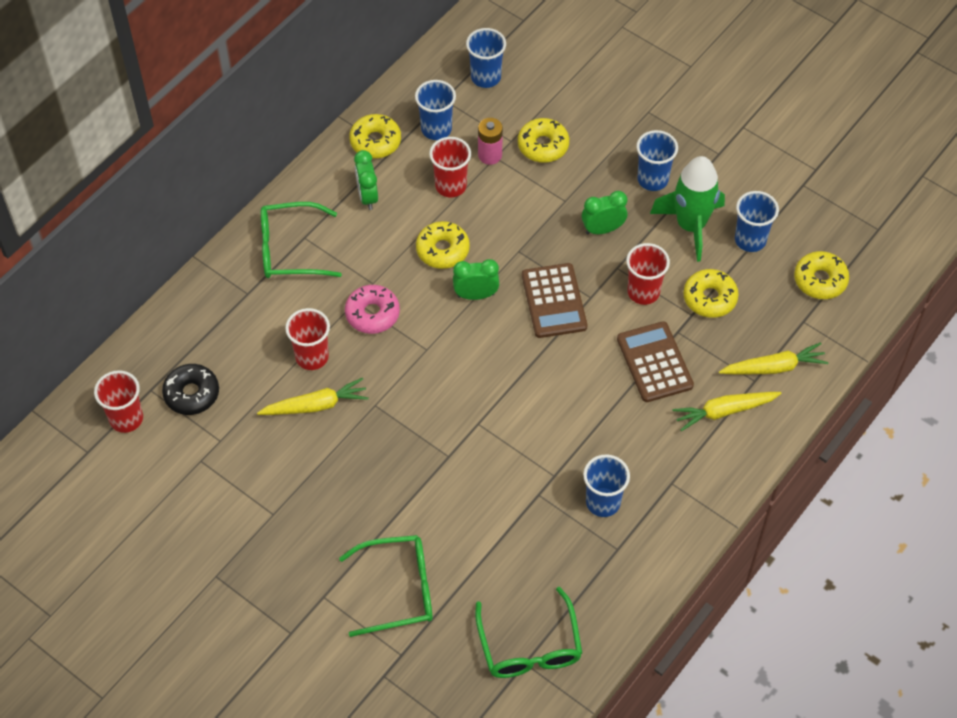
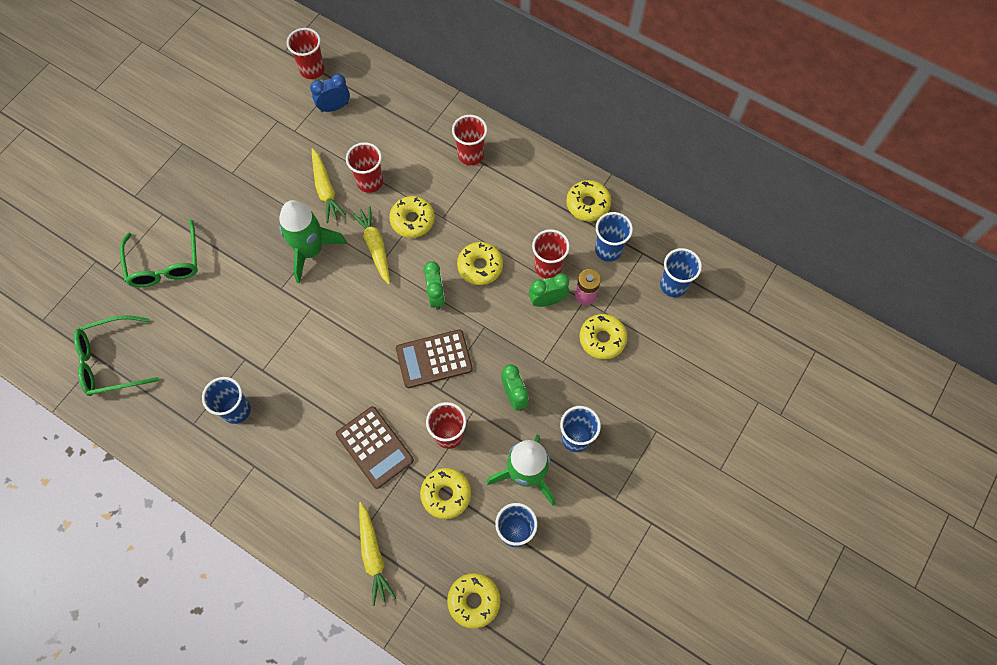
camera: 85 degrees right, 10 degrees up
black donut [162,364,219,415] -> blue clock [310,74,350,112]
green glasses [261,202,342,278] -> red cup [452,115,487,165]
pink donut [345,285,400,334] -> yellow donut [389,196,435,238]
green clock [354,150,378,210] -> green clock moved to [529,273,569,307]
brown calculator [617,321,694,402] -> brown calculator turned 75 degrees clockwise [336,406,414,489]
yellow carrot [672,392,782,431] -> yellow carrot moved to [351,206,390,285]
none -> green rocket [279,200,347,284]

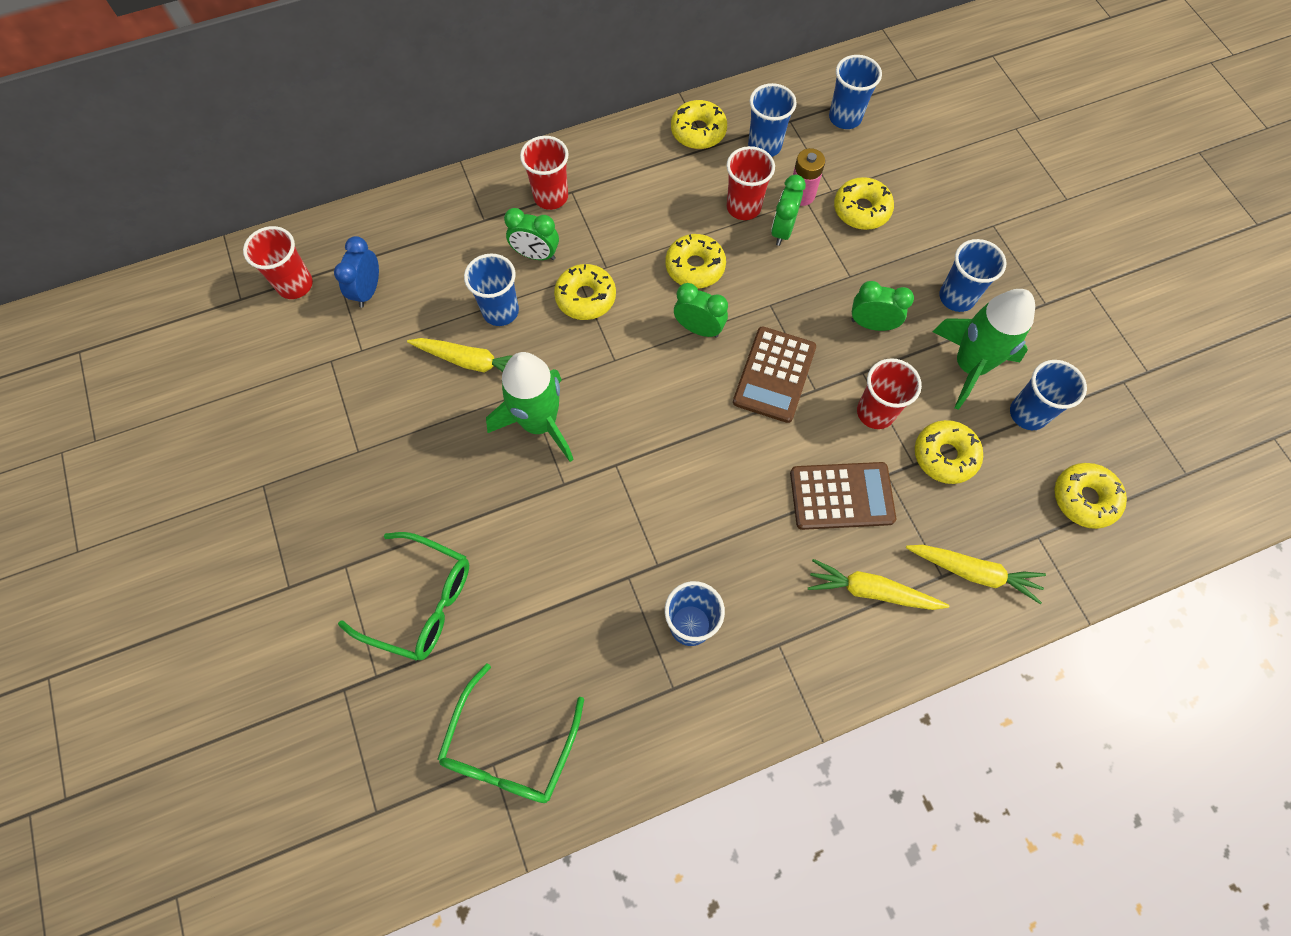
camera: 55 degrees left, 0 degrees up
red cup [346,142,383,193] -> blue cup [464,253,519,326]
yellow carrot [351,206,390,285] -> yellow carrot moved to [808,559,949,610]
none -> green clock [504,208,559,260]

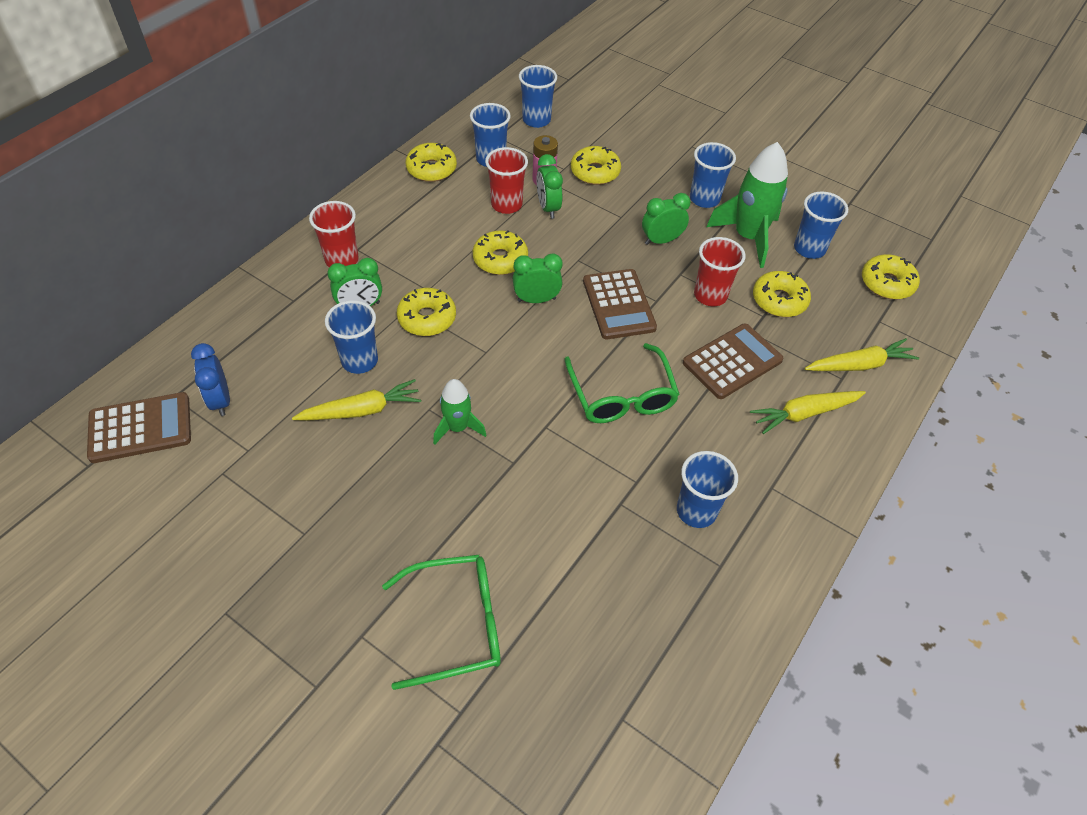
camera: 35 degrees left, 15 degrees down
red cup [243,226,313,299] -> brown calculator [87,392,191,463]
green glasses [437,663,584,803] -> green glasses moved to [564,343,680,423]
green rocket [486,352,574,462] -> green rocket [433,379,486,445], size x0.57

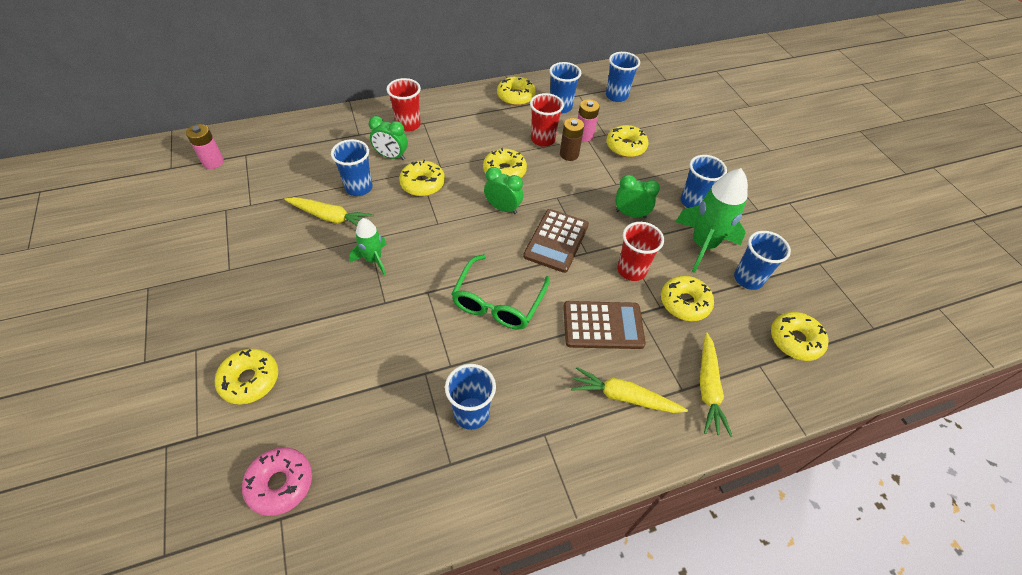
camera: 35 degrees right, 0 degrees up
brown calculator [87,392,191,463] -> pink battery [186,124,224,169]
blue clock [191,343,230,416] -> none
green glasses [382,555,501,690] -> yellow donut [215,349,278,405]
green clock [537,154,563,219] -> brown battery [560,118,584,161]
yellow carrot [805,338,919,371] -> yellow carrot turned 75 degrees clockwise [700,332,732,437]
none -> pink donut [242,448,312,516]

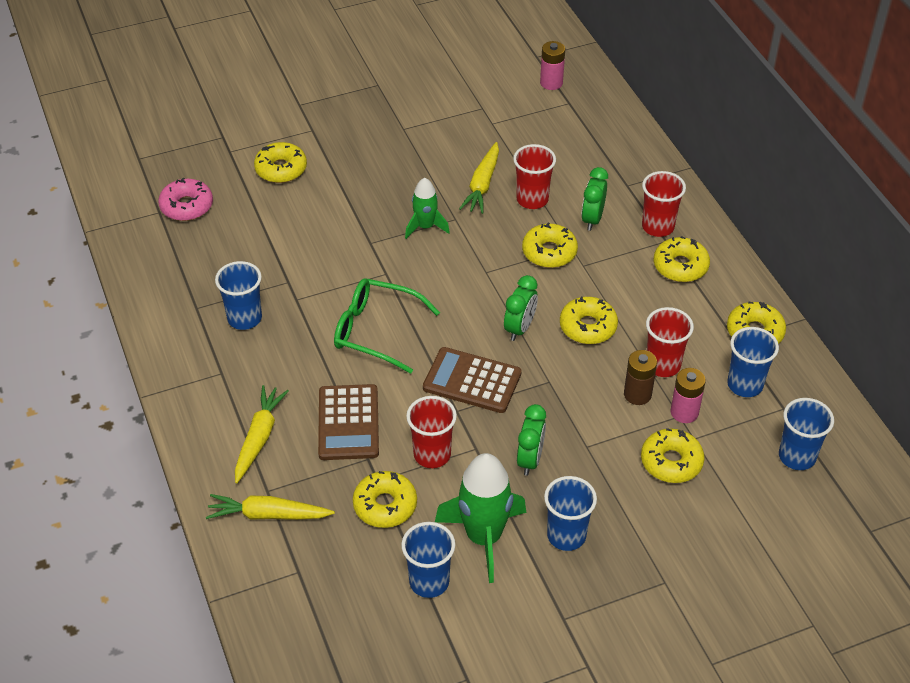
camera: 90 degrees right, 5 degrees down
blue cup [331,139,373,196] -> red cup [513,144,556,209]
yellow donut [771,312,829,361] -> yellow donut moved to [654,236,710,282]

